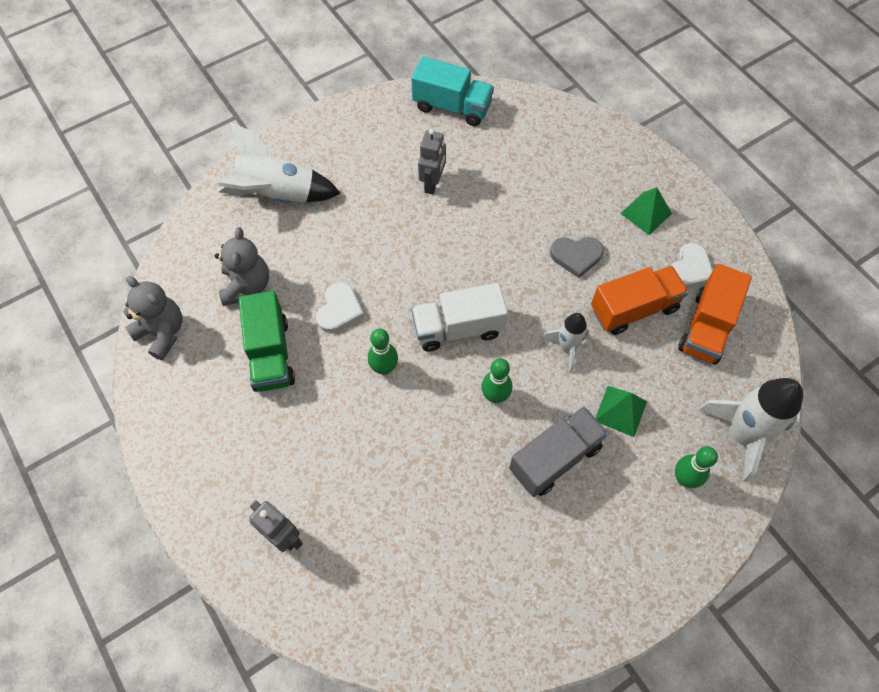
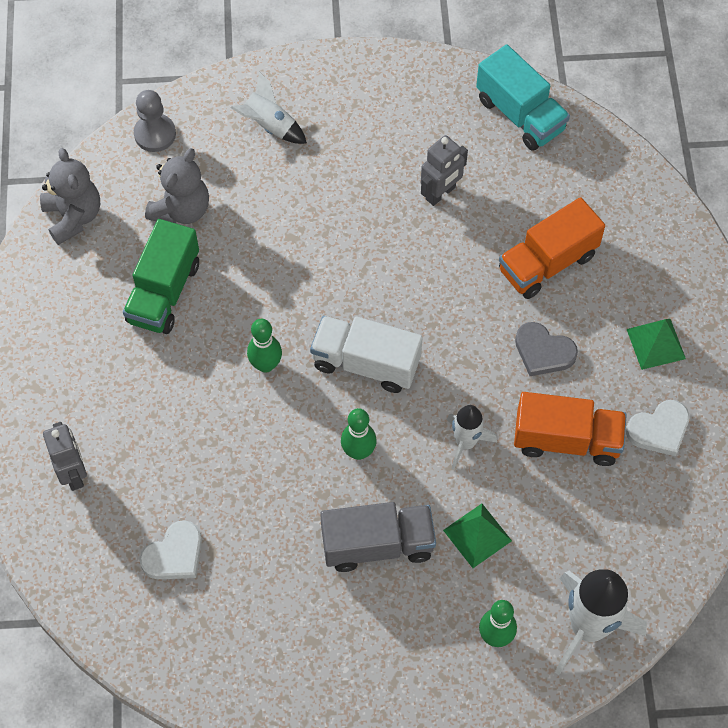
camera: 30 degrees right, 0 degrees up
white rocket [218,123,341,203] -> white rocket [231,72,307,144], size x0.57
white heart [316,282,364,333] -> white heart moved to [140,520,202,579]
orange truck [678,264,752,364] -> orange truck moved to [499,197,605,299]
none -> grey pawn [134,90,176,152]

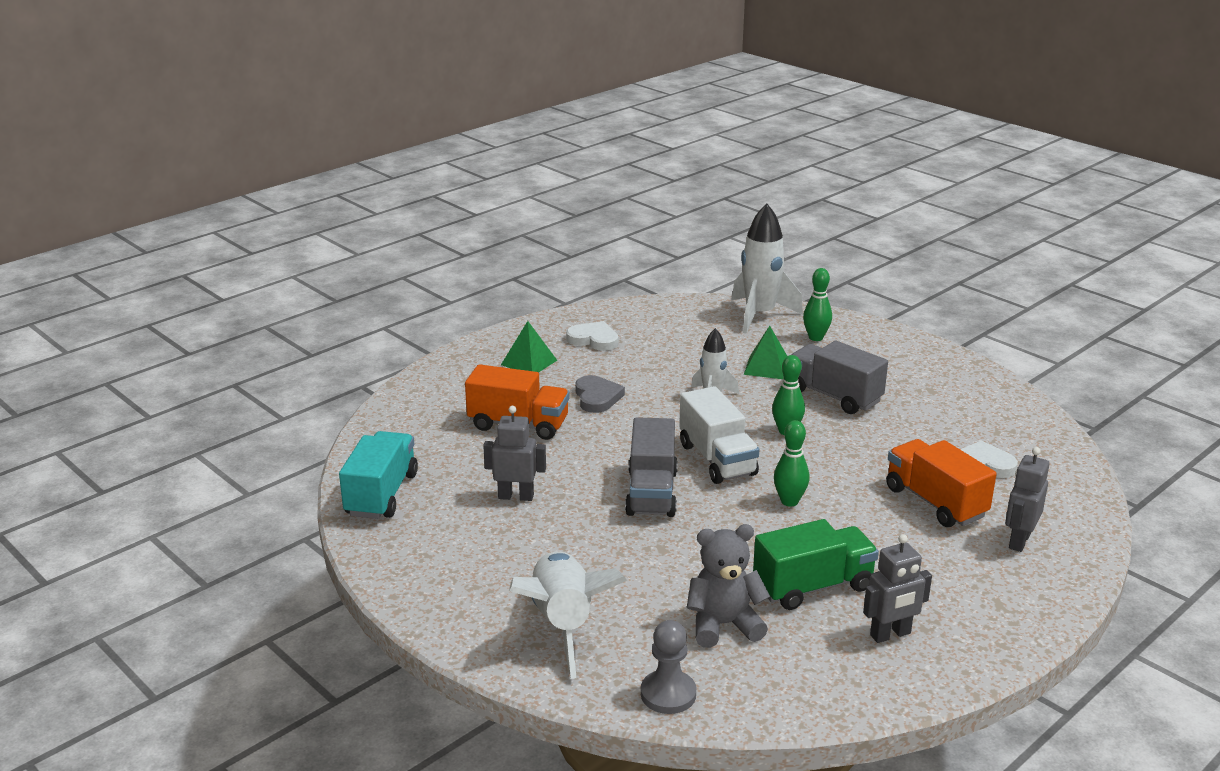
camera: 130 degrees left, 35 degrees down
grey teddy bear [40,148,100,245] -> none
white rocket [231,72,307,144] -> white rocket [509,552,627,679], size x1.74
orange truck [514,392,627,466] -> orange truck moved to [886,439,997,527]
none -> grey truck [625,417,678,517]
none -> grey robot [863,534,932,643]

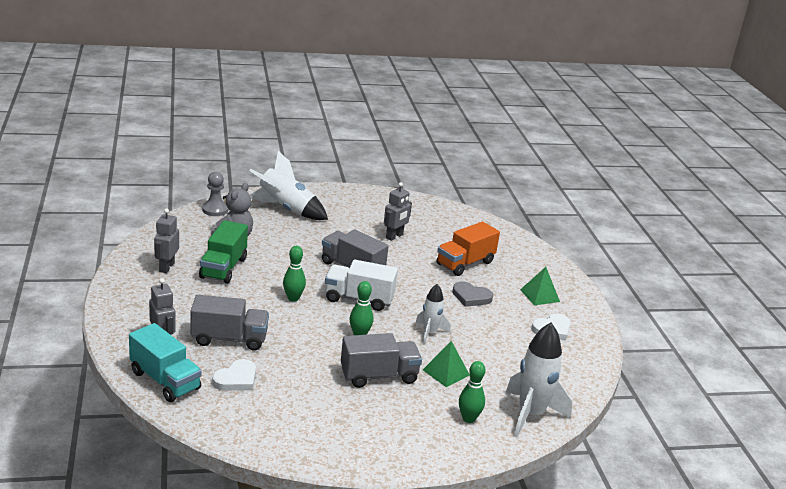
camera: 120 degrees right, 0 degrees up
turquoise truck [339,431,418,519] -> turquoise truck moved to [129,323,202,402]
orange truck [886,439,997,527] -> grey truck [190,295,269,351]

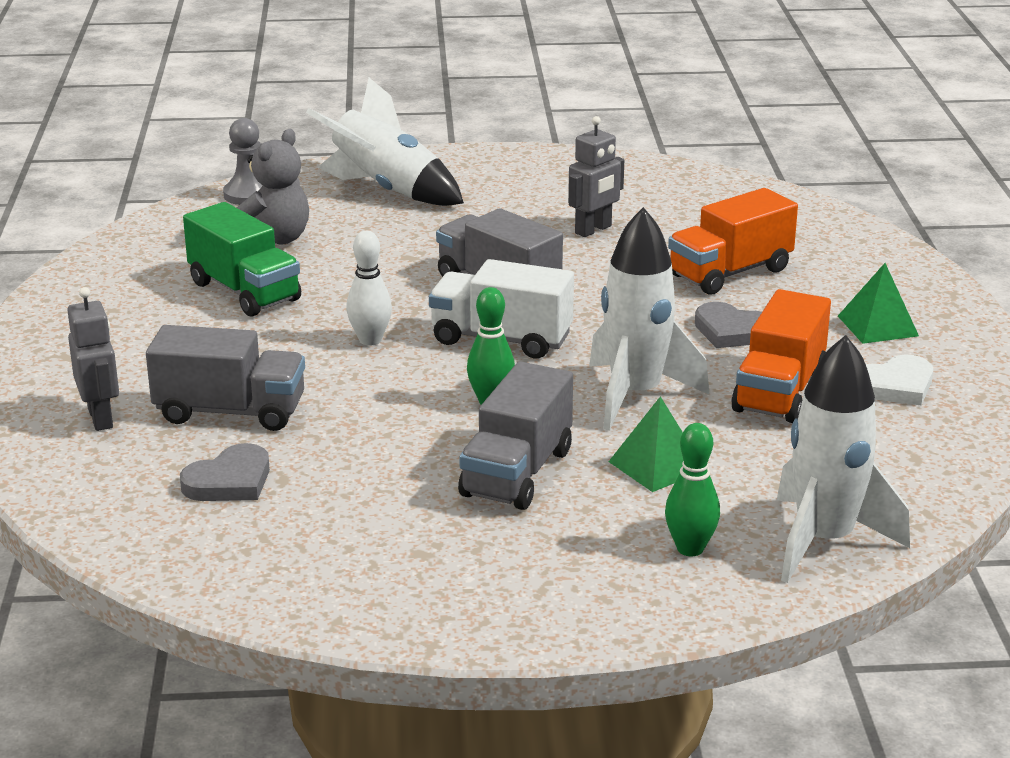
camera: 10 degrees right, 0 degrees up
turquoise truck [129,323,202,402] -> none
grey robot [154,208,179,273] -> none
green truck [199,220,248,284] -> green truck turned 60 degrees counterclockwise [183,202,301,317]
white heart [212,359,256,391] -> grey heart [180,443,270,501]
green bowling pin [283,246,306,302] -> white bowling pin [346,231,392,346]
grey truck [341,333,422,388] -> grey truck turned 120 degrees clockwise [458,361,573,510]
white rocket [416,284,450,344] -> white rocket [589,207,710,431], size x1.74
none -> orange truck [731,289,831,423]

